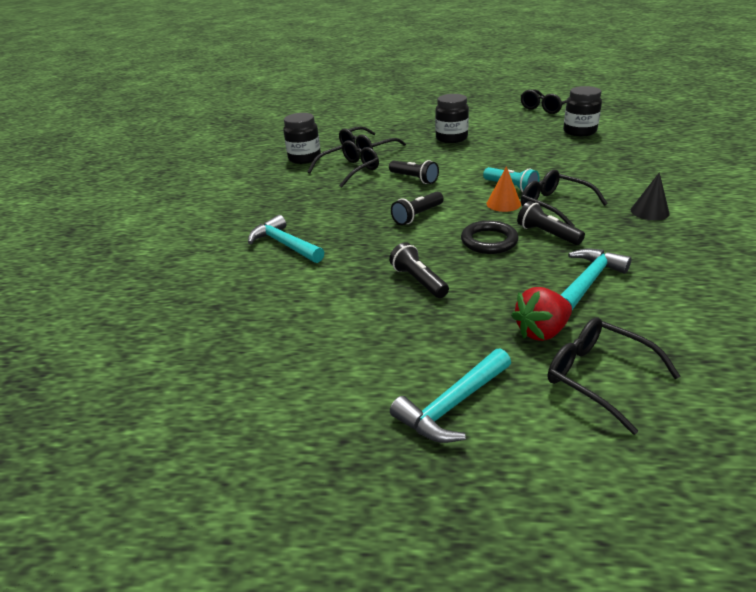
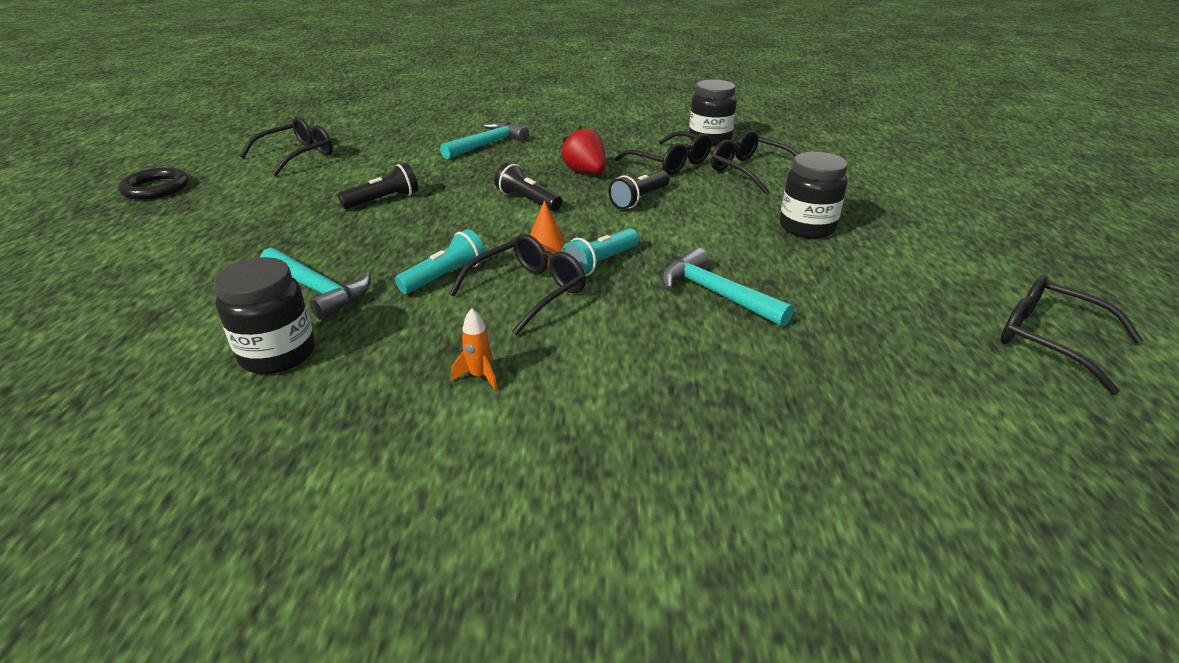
camera: 85 degrees right, 0 degrees up
turquoise hammer [390,349,511,443] -> turquoise hammer moved to [661,248,794,327]
black ring [461,220,519,254] -> black ring moved to [118,167,189,200]
red strawberry [511,287,572,341] -> red strawberry moved to [560,125,606,174]
black flashlight [517,201,585,245] -> turquoise flashlight [395,229,486,294]
black glasses [548,317,681,435] -> black glasses moved to [240,117,333,176]
black jar [563,86,602,136] -> black jar moved to [213,257,315,374]
black cone [631,172,670,220] -> orange rocket [451,308,498,391]

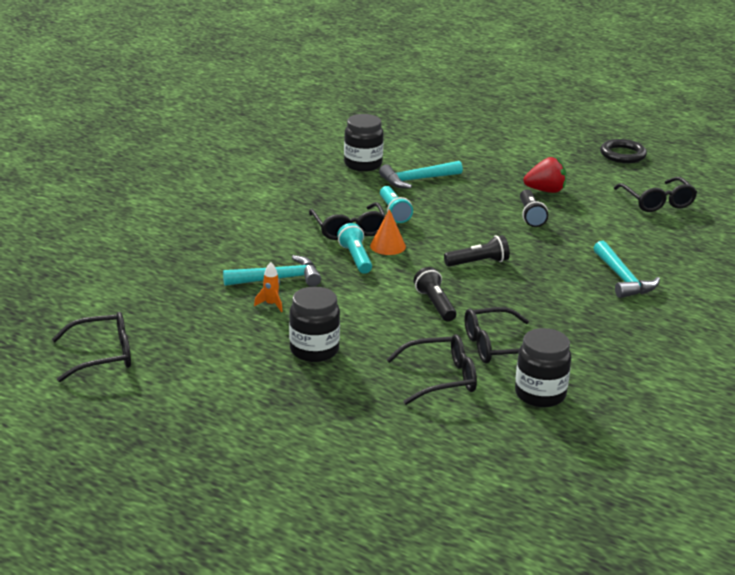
camera: 120 degrees right, 5 degrees down
orange rocket [451,308,498,391] -> orange rocket moved to [254,262,283,312]
red strawberry [560,125,606,174] -> red strawberry moved to [523,157,566,193]

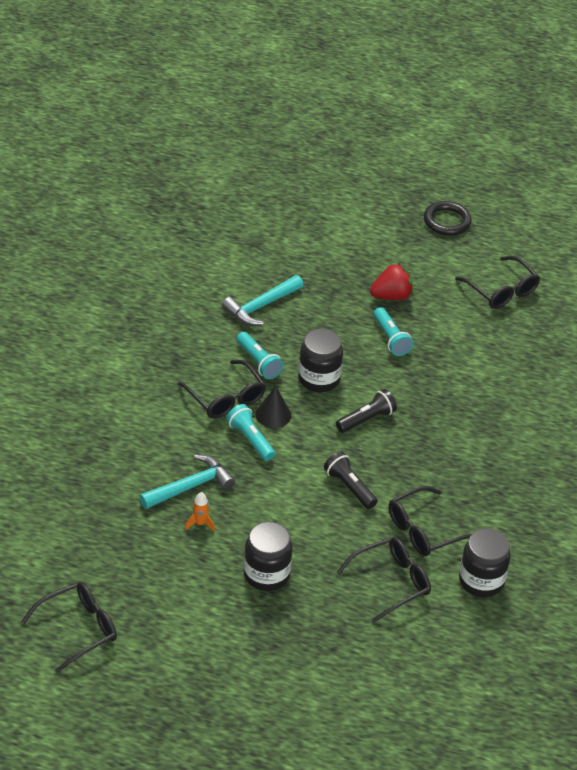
camera: 20 degrees left, 15 degrees up
black jar [344,114,384,172] -> black jar moved to [298,328,343,392]
orange cone [370,209,406,255] -> black cone [256,386,291,428]
black flashlight [520,189,548,227] -> turquoise flashlight [373,307,413,356]
turquoise hammer [593,241,660,298] -> none

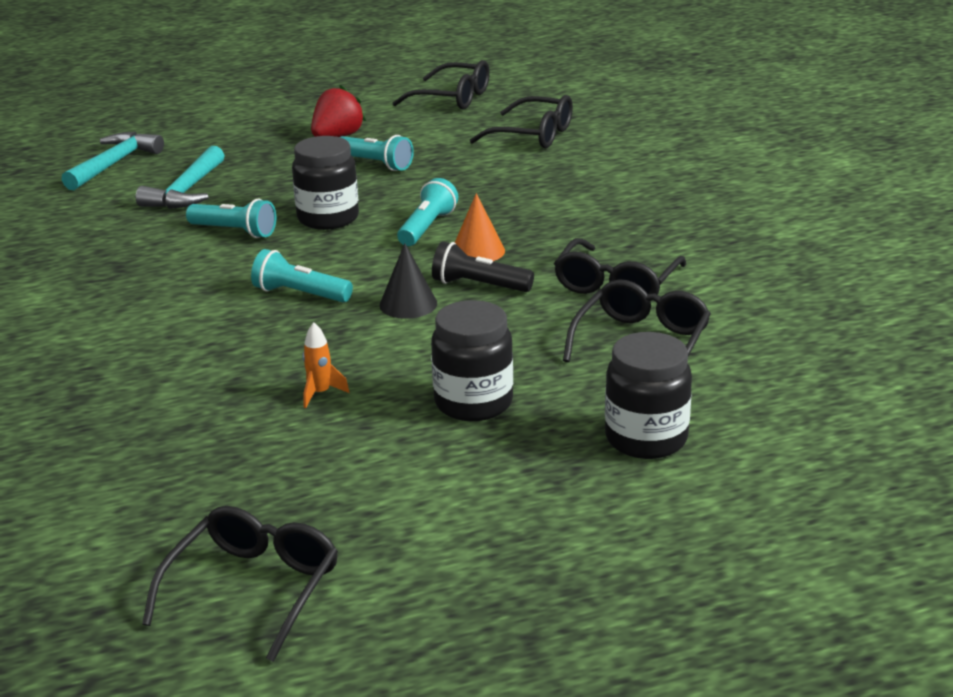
camera: 30 degrees left, 15 degrees down
turquoise hammer [139,455,235,509] -> turquoise hammer moved to [61,132,164,190]
black glasses [178,360,266,419] -> black glasses moved to [470,95,573,148]
black cone [256,386,291,428] -> black cone moved to [379,243,437,319]
black flashlight [336,389,397,433] -> turquoise flashlight [397,178,458,246]
black ring [424,201,471,235] -> none
black jar [459,528,510,597] -> black jar moved to [605,332,692,459]
none -> orange cone [455,193,505,261]

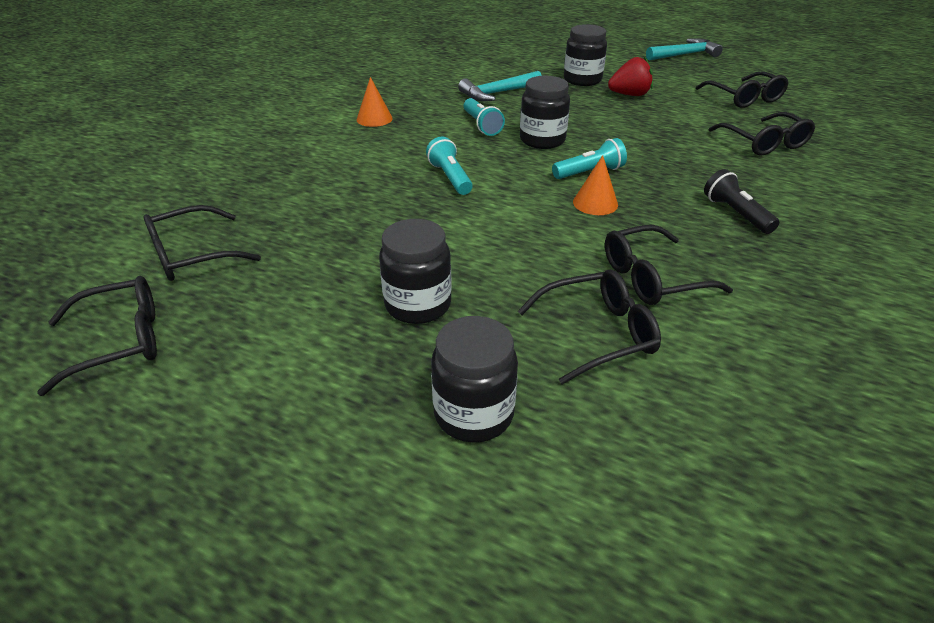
camera: 45 degrees right, 10 degrees up
turquoise hammer [61,132,164,190] -> turquoise hammer moved to [646,38,723,61]
orange rocket [303,322,349,408] -> none
turquoise flashlight [340,135,414,171] -> none
black cone [379,243,437,319] -> none
black flashlight [432,241,534,292] -> black flashlight moved to [704,169,779,234]
none -> black glasses [144,205,261,281]
none -> orange cone [357,77,393,127]
none -> black jar [564,24,607,86]

